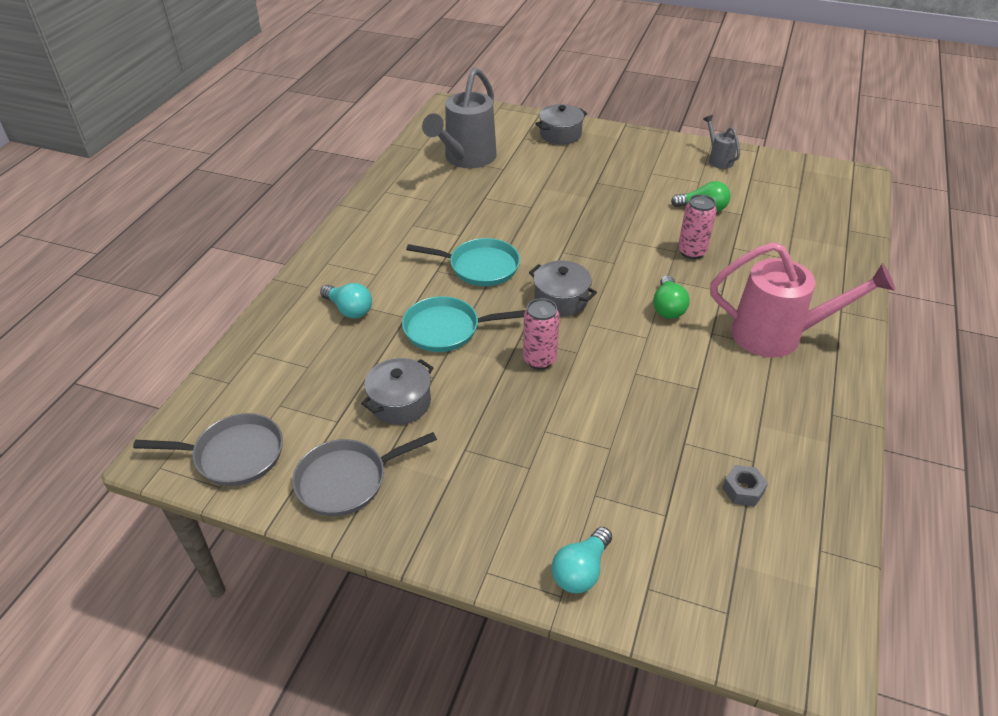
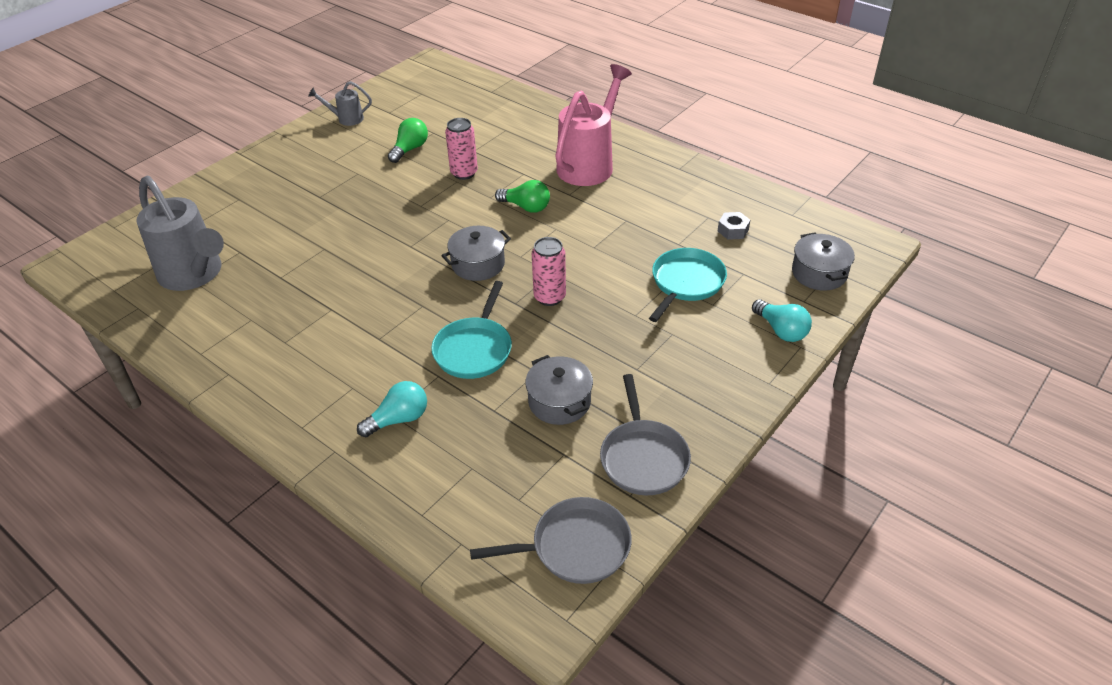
camera: 70 degrees left, 0 degrees up
grey pan [133,413,283,486] -> grey pan turned 60 degrees clockwise [470,497,632,584]
turquoise pan [406,238,520,286] -> turquoise pan moved to [649,248,727,322]
grey pot [535,104,587,145] -> grey pot moved to [792,232,855,290]

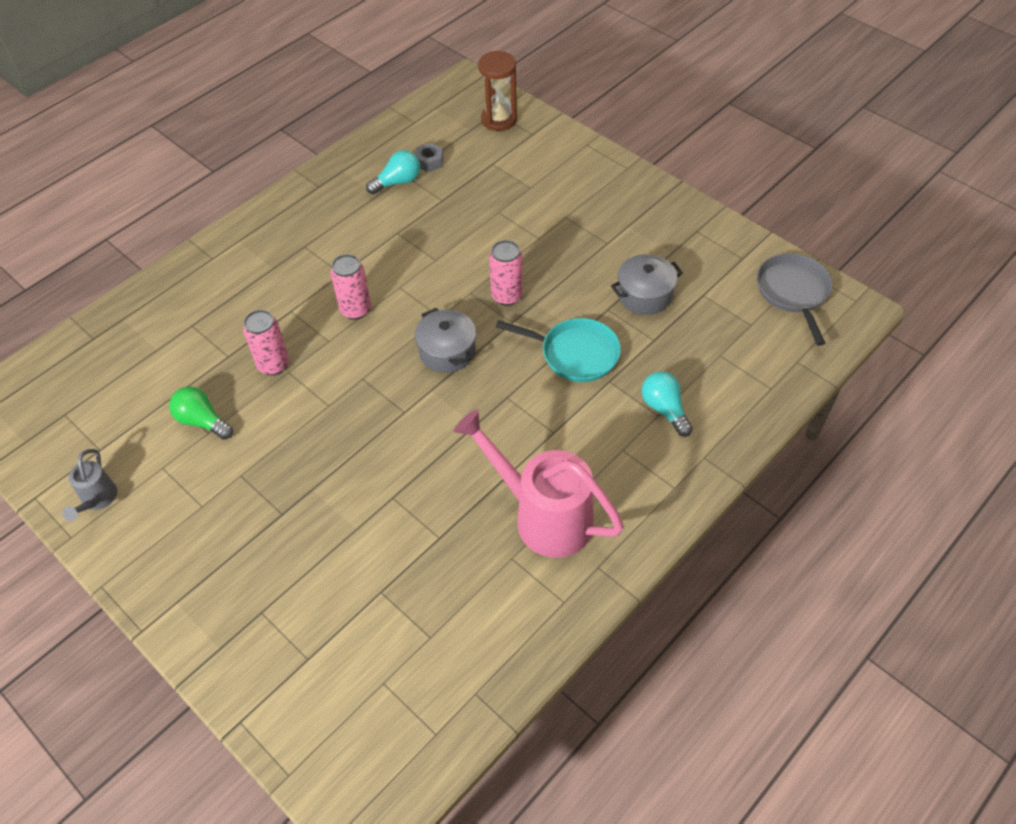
camera: 85 degrees left, 10 degrees up
grey watering can [136,176,224,291] -> none
green light bulb [495,180,550,213] -> pink can [330,254,371,320]
pink watering can [555,64,632,186] -> pink watering can moved to [454,409,624,558]
grey pan [600,374,691,495] -> none
turquoise pan [649,248,727,322] -> none
turquoise light bulb [752,299,812,342] -> turquoise light bulb moved to [366,150,420,194]
grey pot [792,232,855,290] -> brown hourglass [478,51,517,131]

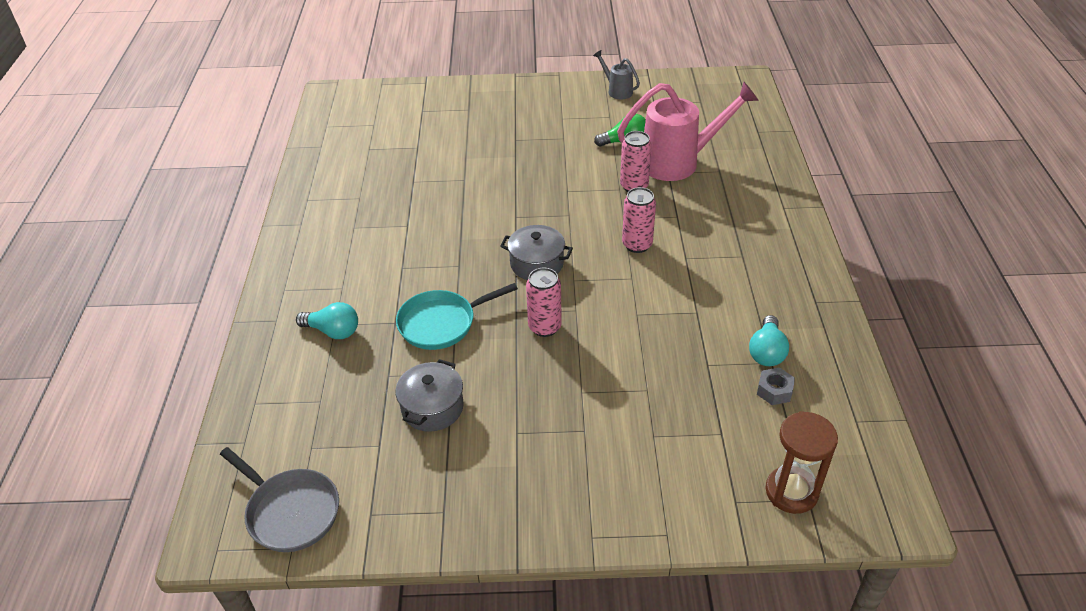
camera: 135 degrees right, 10 degrees down
pink watering can [454,409,624,558] -> pink watering can moved to [617,82,759,181]

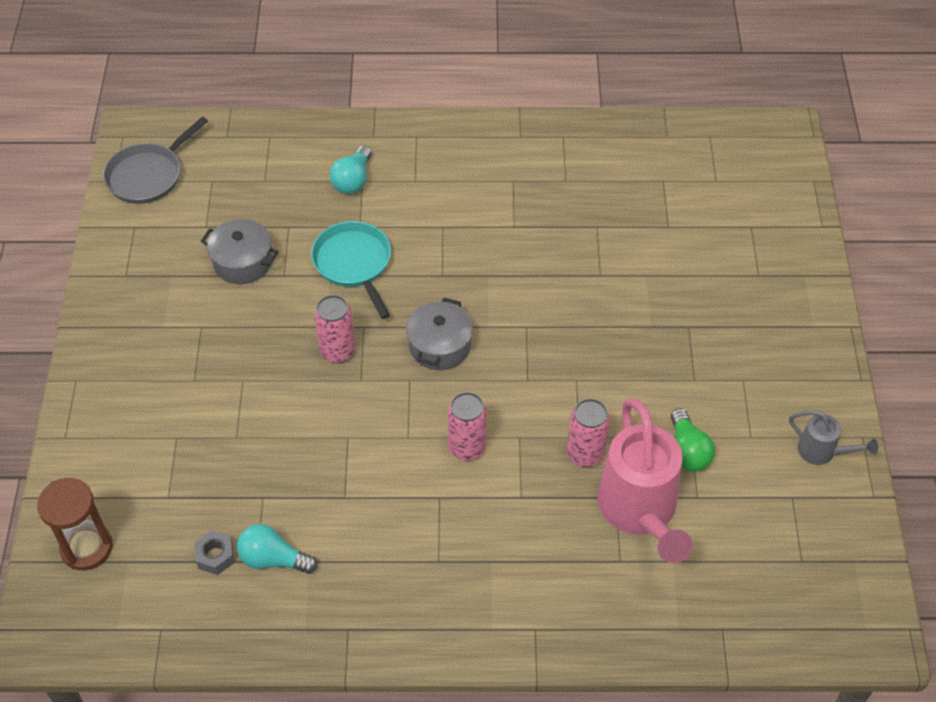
camera: 90 degrees right, 10 degrees up
grey watering can [593,50,640,99] -> grey watering can turned 75 degrees clockwise [789,410,878,465]

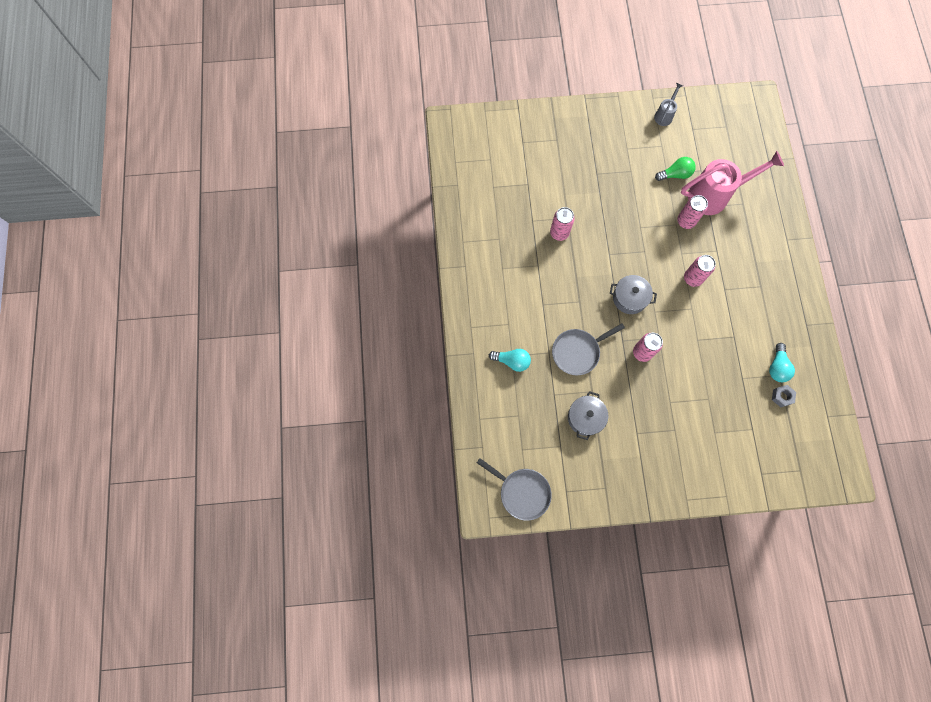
camera: 95 degrees left, 20 degrees up
brown hourglass [37,478,113,570] -> none
turquoise pan [311,221,391,319] -> grey pan [552,323,625,375]
none -> pink can [550,207,575,241]

